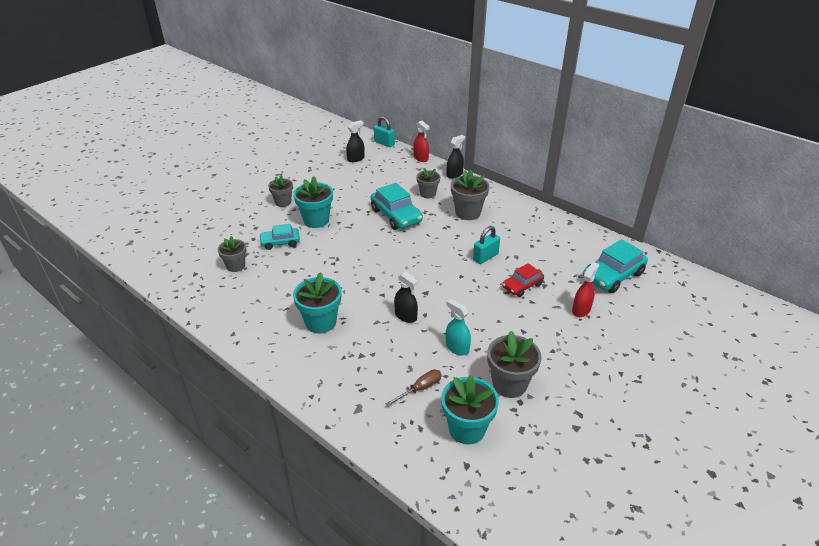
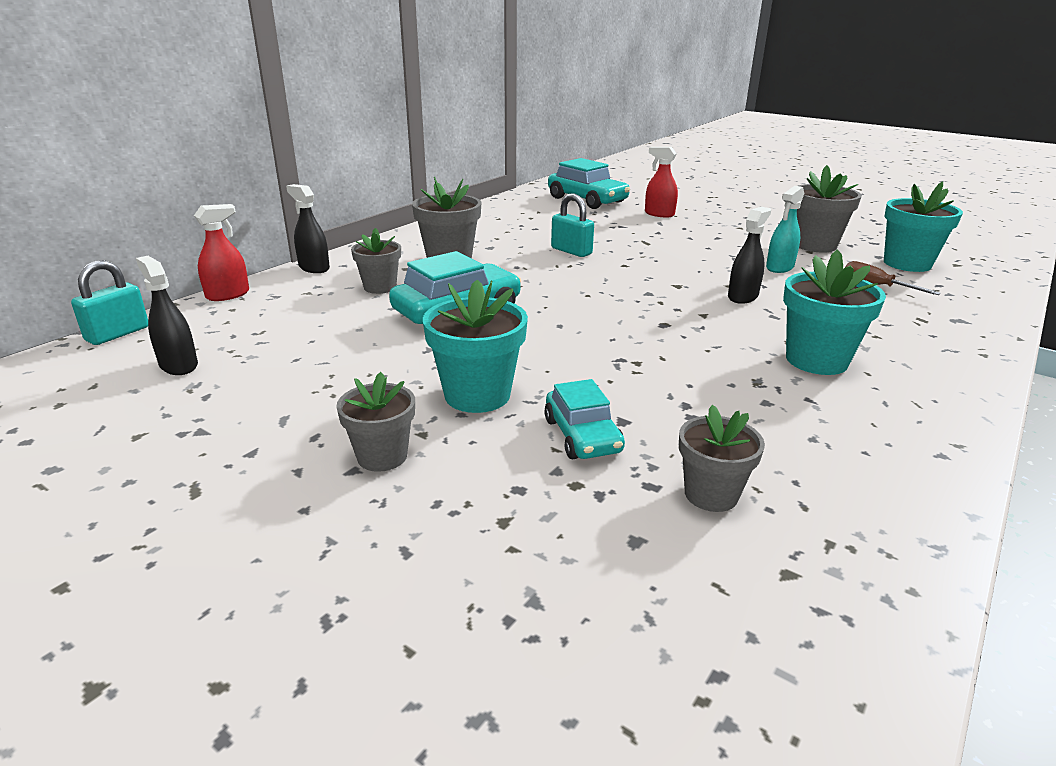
camera: 95 degrees left, 10 degrees down
red car [502,263,544,297] -> none

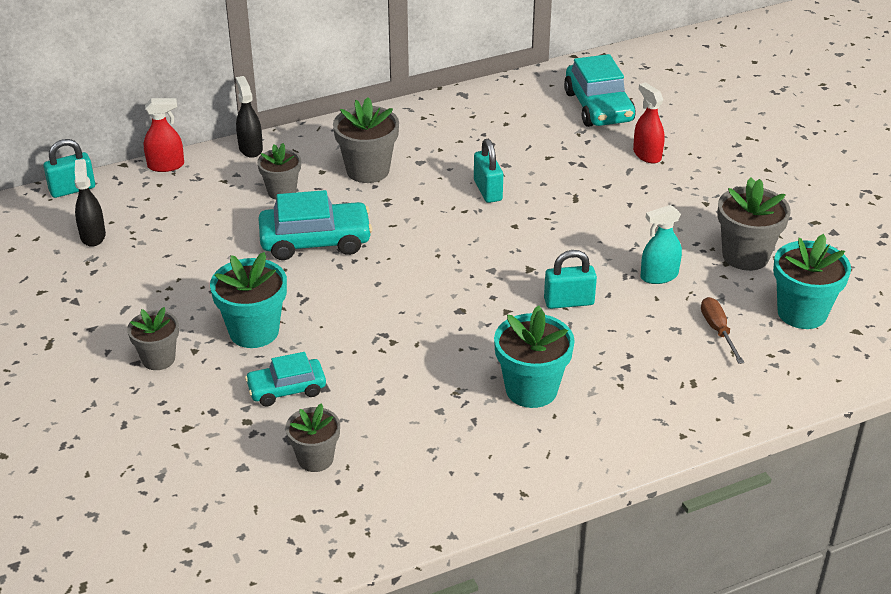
camera: 30 degrees right, 10 degrees up
turquoise car [544,379,625,459] -> turquoise car turned 60 degrees clockwise [245,352,326,406]
black spray bottle [728,207,771,304] -> turquoise padlock [544,250,597,309]

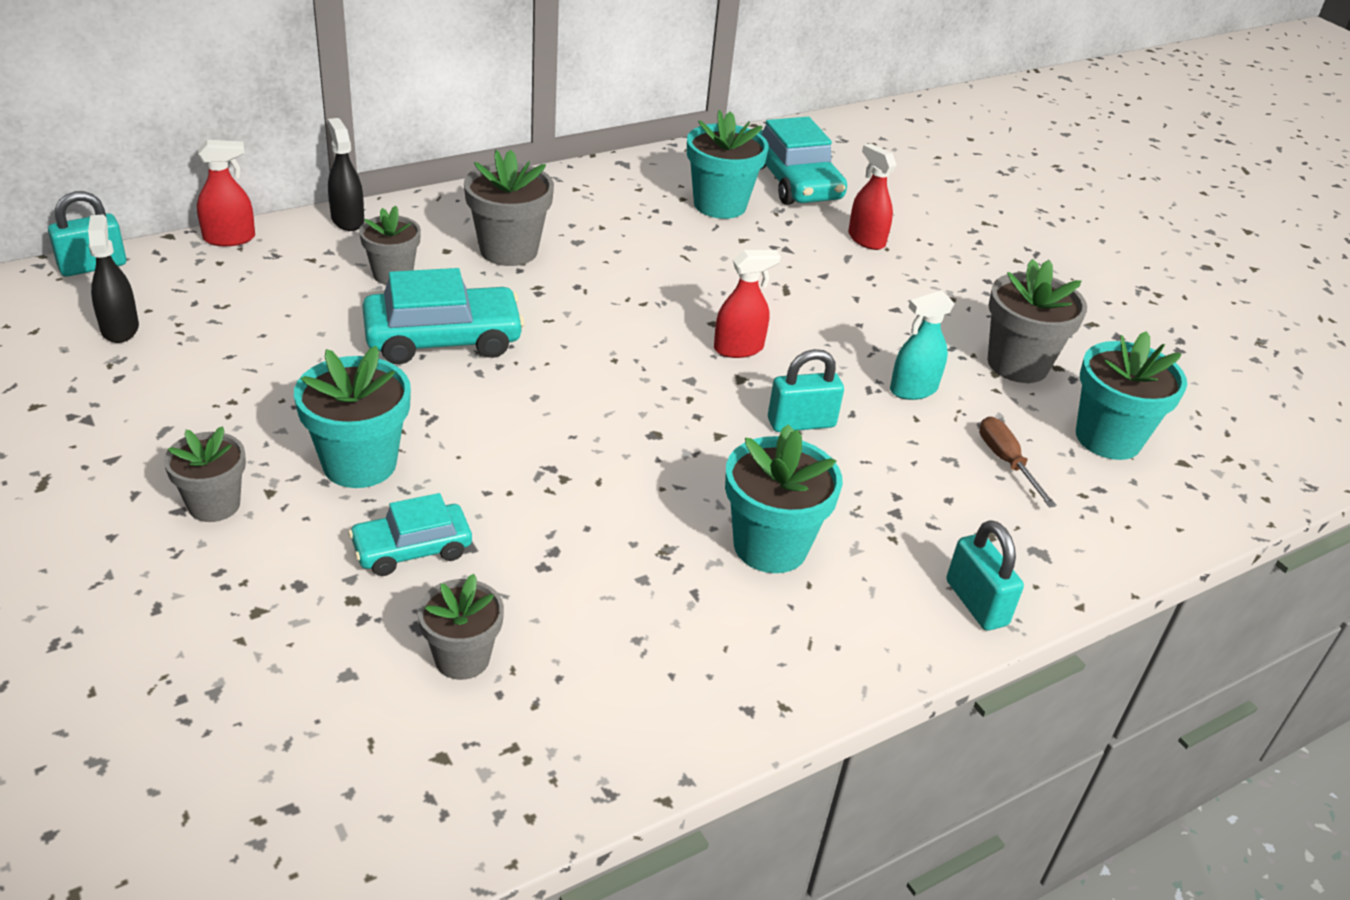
camera: 10 degrees left, 0 degrees up
turquoise padlock [474,139,503,203] -> turquoise padlock moved to [946,520,1024,631]
none -> turquoise flower pot [687,110,769,219]
none -> red spray bottle [714,250,781,358]

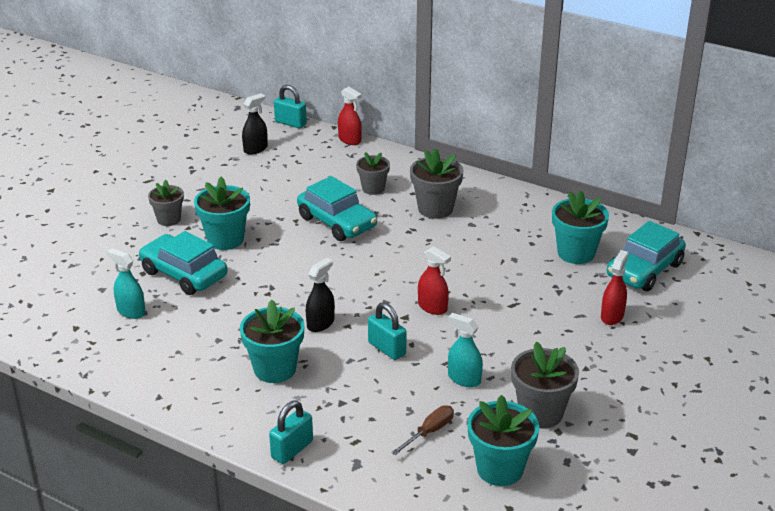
camera: 65 degrees right, 5 degrees down
black spray bottle [328,118,364,231] -> black spray bottle moved to [306,258,335,332]
turquoise car [348,493,472,576] -> turquoise car [139,231,228,295], size x1.63
grey flower pot [417,574,504,680] -> turquoise spray bottle [107,248,145,319]

